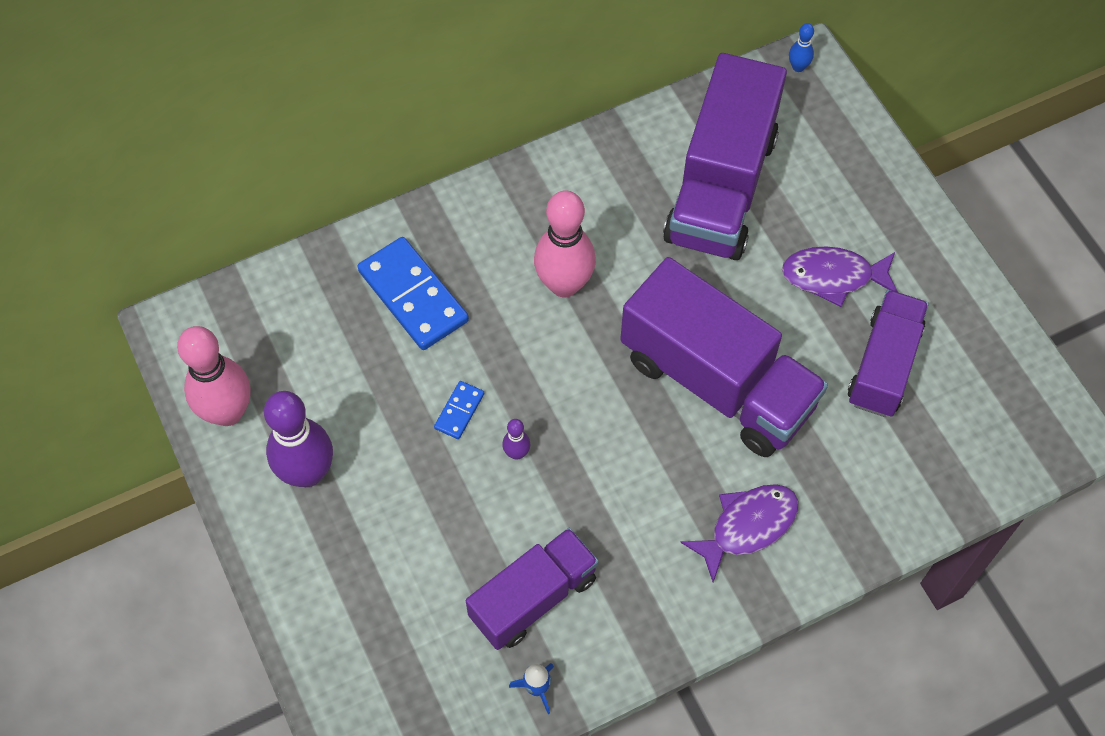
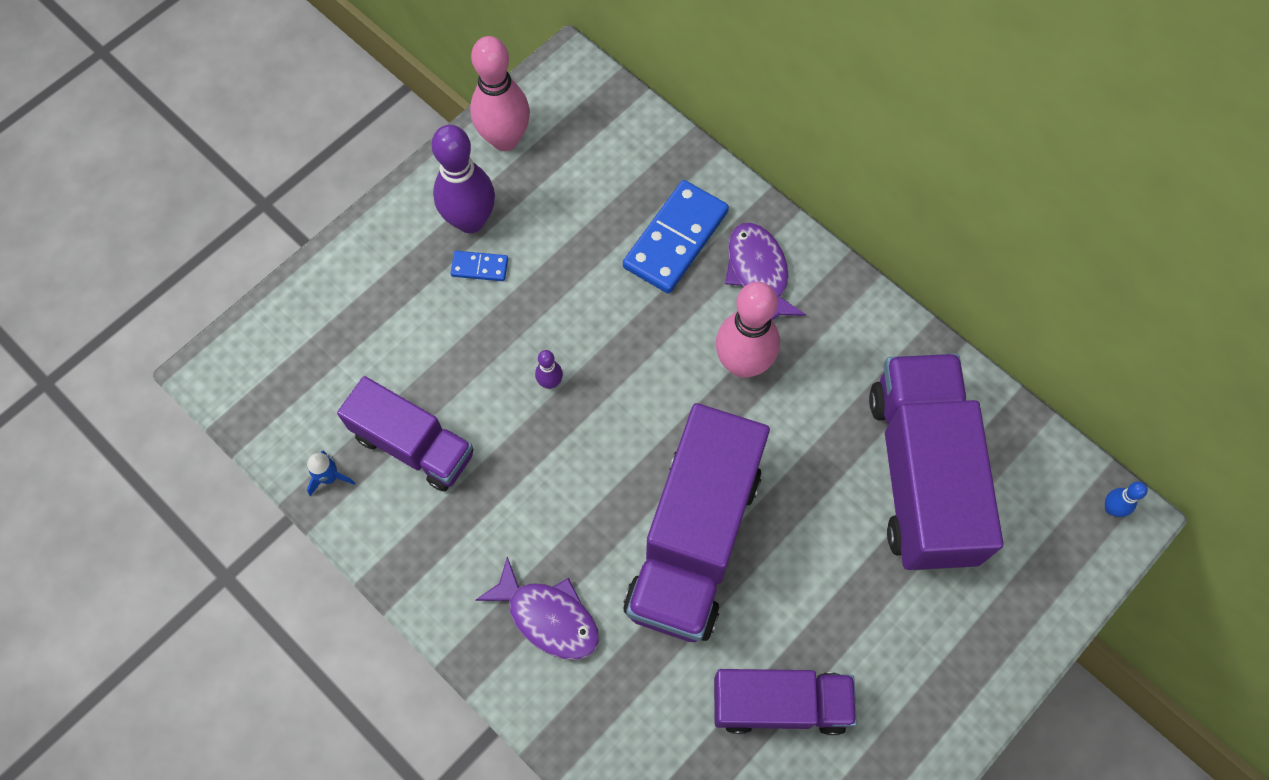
camera: 70 degrees right, 5 degrees up
blue domino [434,381,484,439] -> blue domino moved to [450,251,508,281]
purple truck [663,53,787,260] -> purple truck turned 90 degrees clockwise [869,354,1003,570]
purple fish [782,246,898,307] -> purple fish moved to [725,223,806,320]

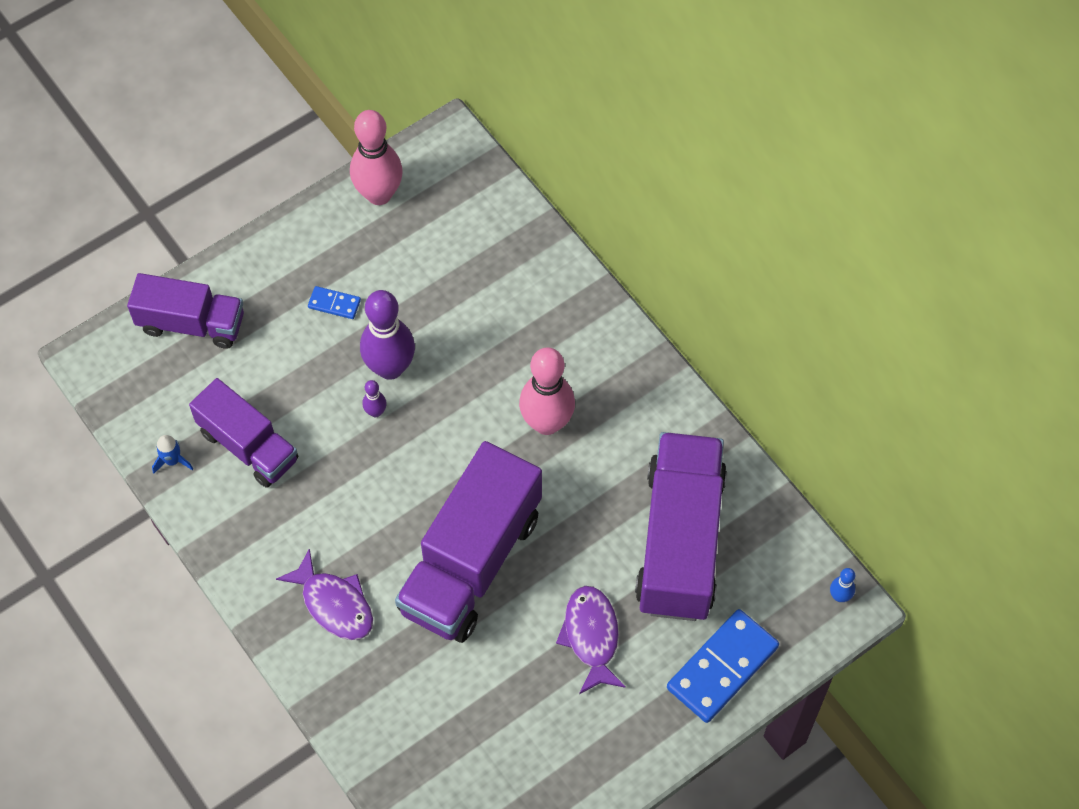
camera: 10 degrees right, 5 degrees down
purple bowling pin [432,125,495,233] -> purple bowling pin moved to [360,290,415,380]
blue domino [623,180,729,293] -> blue domino moved to [667,609,779,723]
purple truck [714,669,857,735] -> purple truck moved to [127,273,244,349]
purple fish [725,223,806,320] -> purple fish moved to [556,586,626,694]

